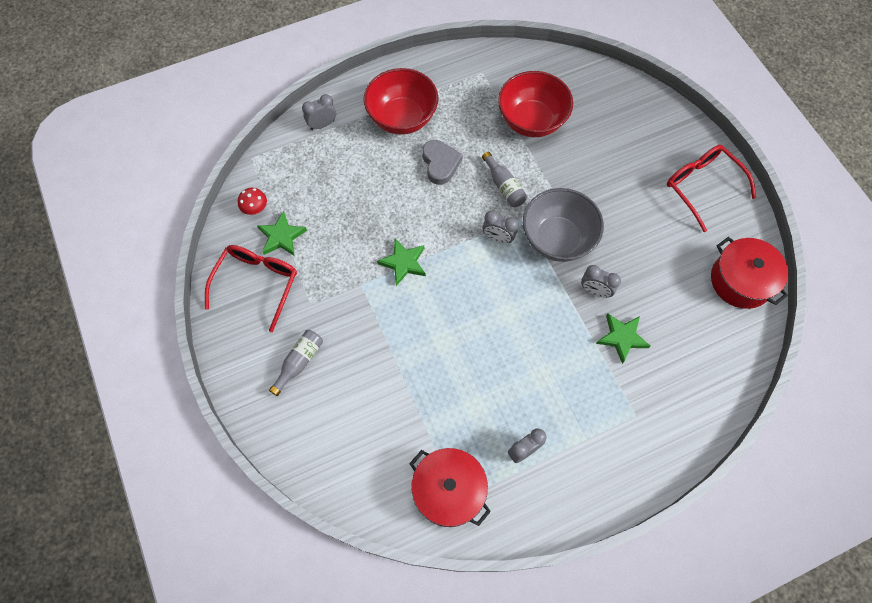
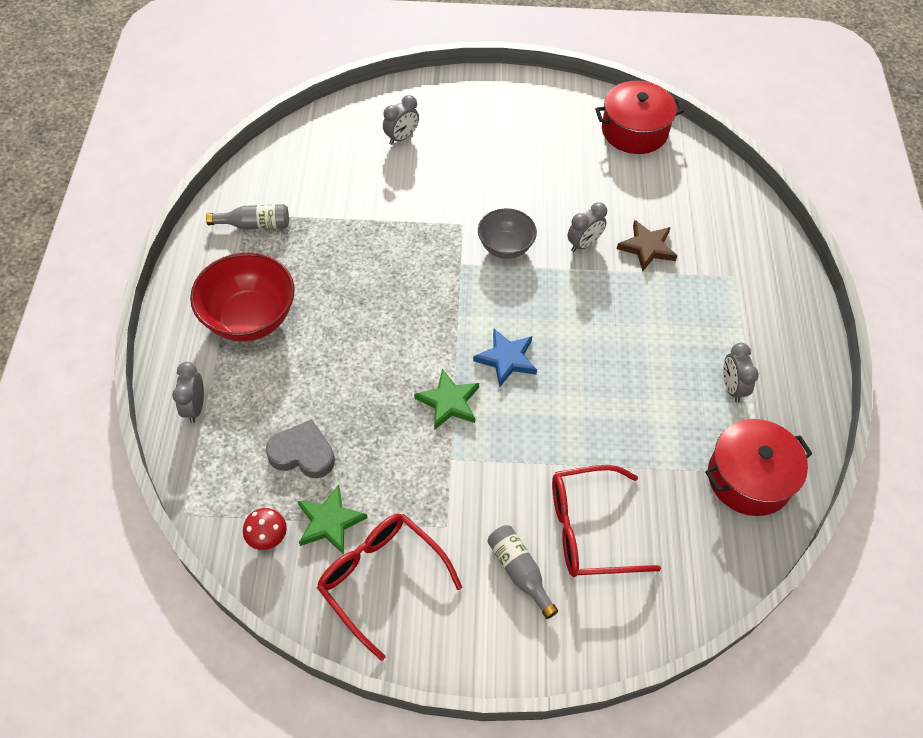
camera: 65 degrees left, 10 degrees down
grey heart [422,140,463,185] -> grey heart moved to [266,419,335,478]
grey bottle [482,152,527,207] -> grey bottle moved to [206,204,289,230]
grey clock [482,211,518,243] -> grey clock moved to [383,95,419,145]
red bowl [498,71,573,137] -> none
grey bowl [523,188,604,262] -> grey bowl [478,208,537,259], size x0.62
green star [596,314,650,364] -> brown star [617,220,677,271]
red glasses [667,145,756,232] -> red glasses moved to [552,465,661,577]
none -> blue star [473,329,537,387]

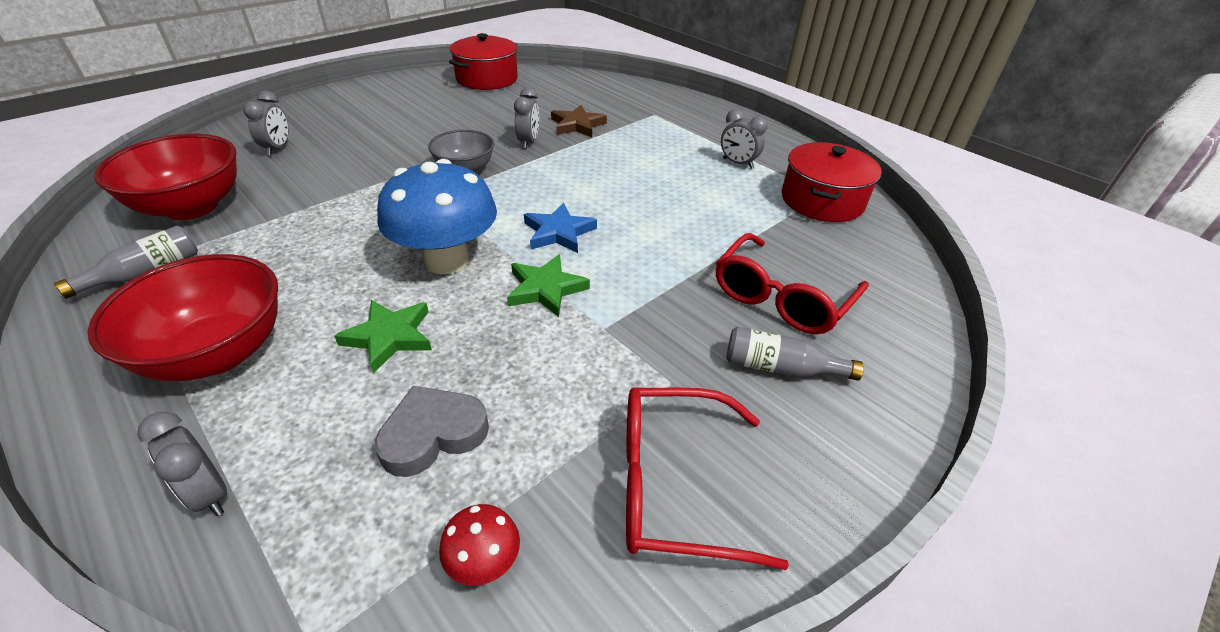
camera: 45 degrees left, 15 degrees down
green star [298,485,367,555] -> green star moved to [334,300,432,374]
none -> red bowl [94,134,237,220]
none -> blue mushroom [377,159,497,274]

